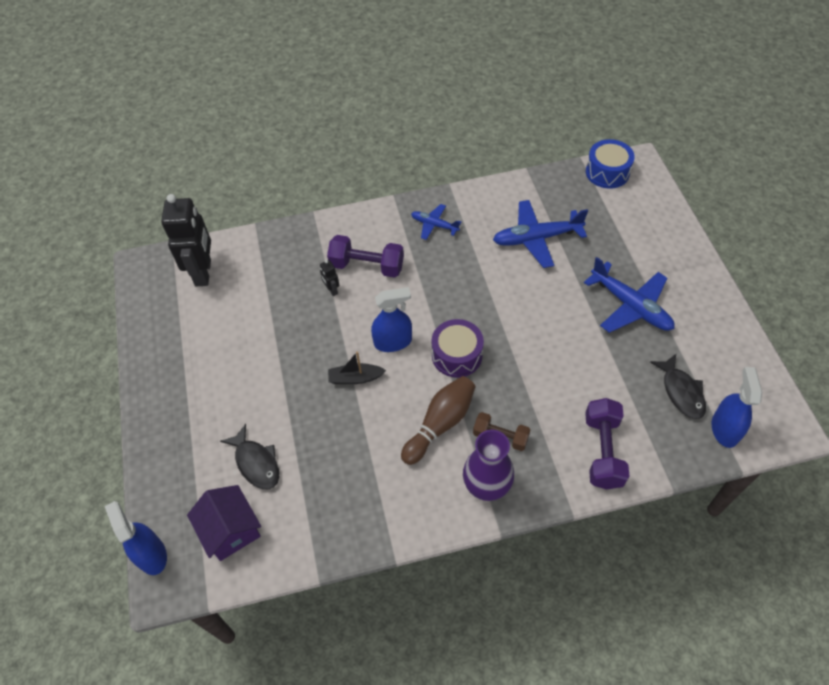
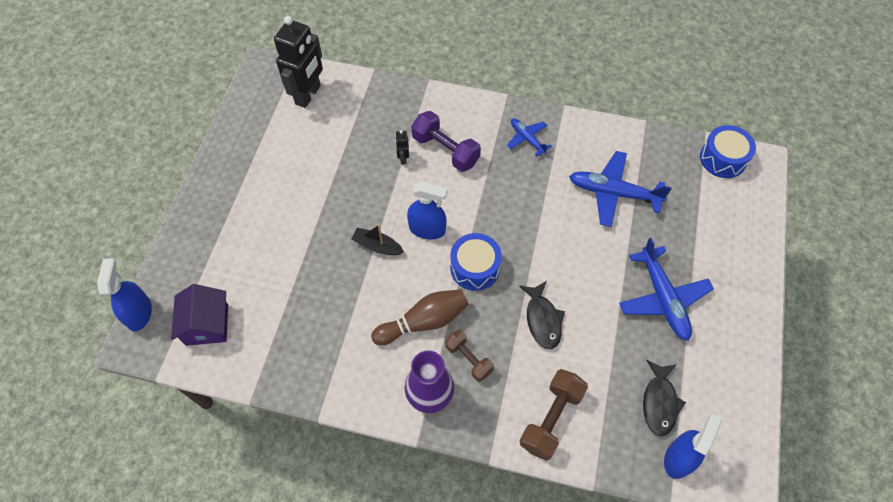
camera: 25 degrees right, 5 degrees up
black fish [220,424,279,489] -> black fish moved to [519,281,565,349]
purple drum [431,319,484,378] -> blue drum [450,233,502,291]
purple dumbbell [585,398,629,489] -> brown dumbbell [520,369,588,461]

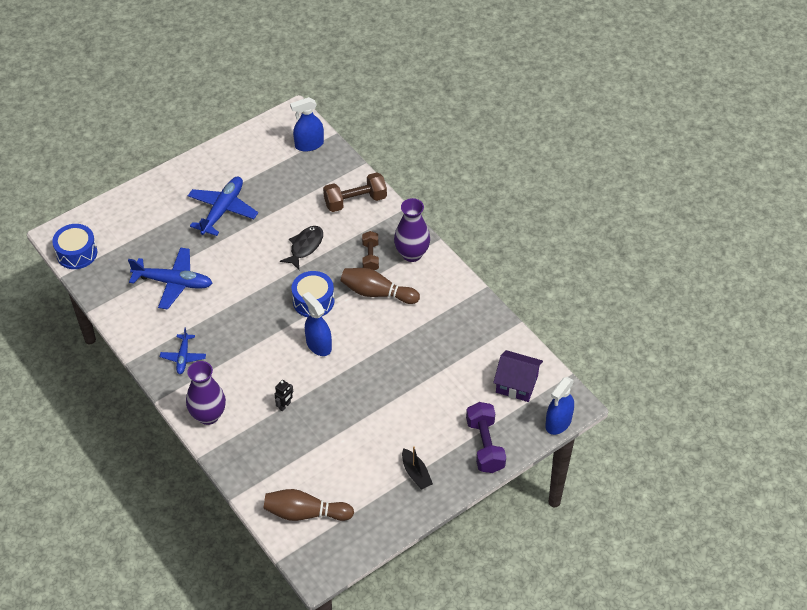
camera: 140 degrees left, 10 degrees down
purple house [171,284,228,346] -> purple house turned 75 degrees clockwise [493,350,543,402]
black robot [274,16,323,108] -> brown bowling pin [263,489,354,521]
black boat [351,225,404,255] -> black boat moved to [402,446,433,490]
purple dumbbell [411,111,481,172] -> purple dumbbell moved to [466,402,506,473]
blue plane [569,151,672,227] -> blue plane turned 45 degrees counterclockwise [128,247,212,310]
black fish [643,360,686,436] -> none
none -> purple vase [186,361,226,425]

